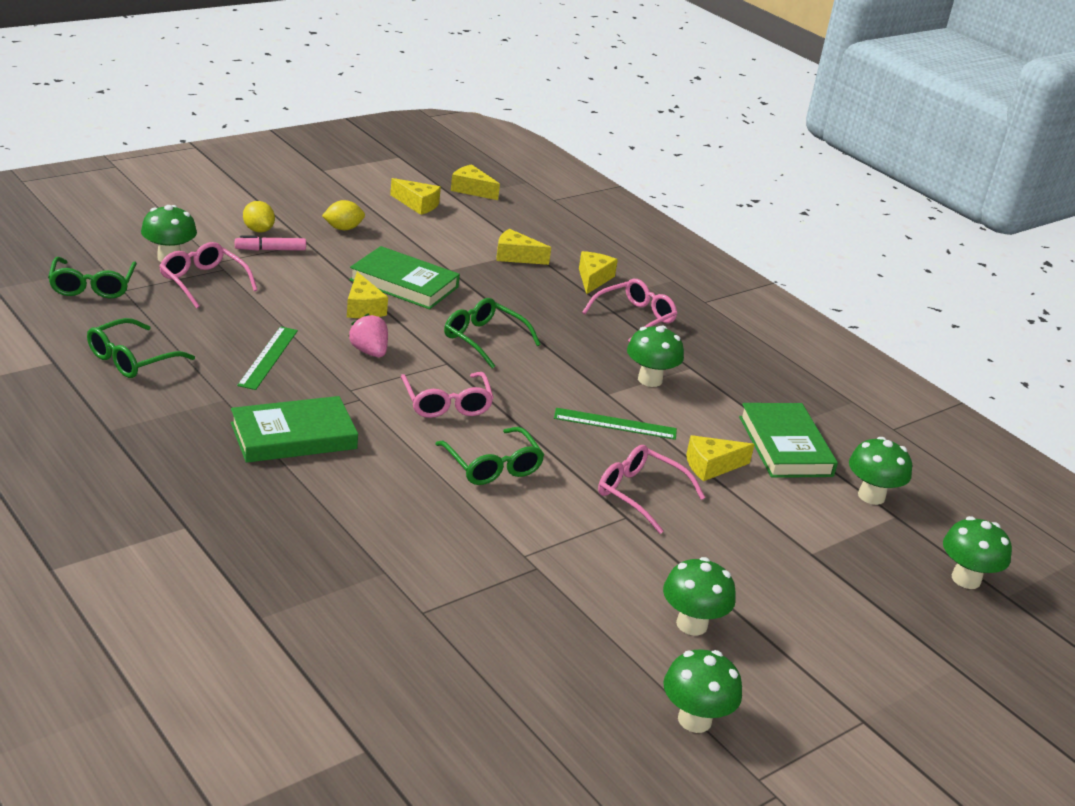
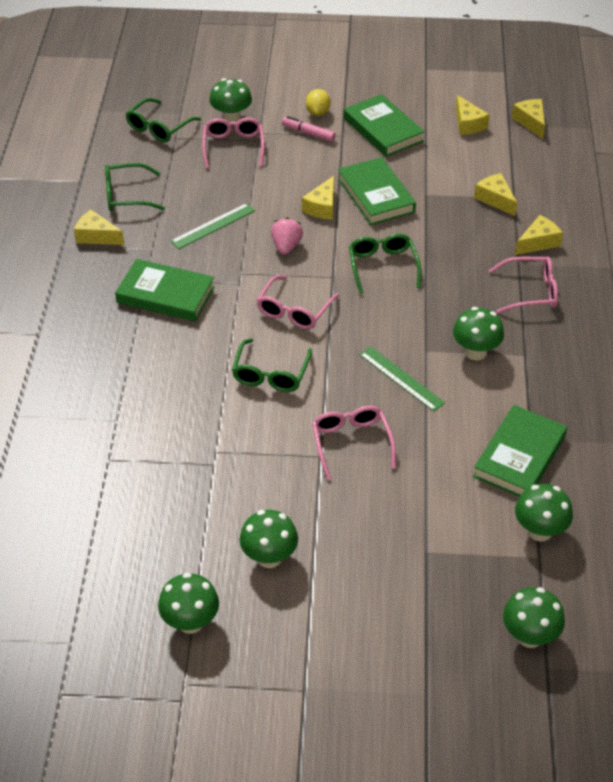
camera: 45 degrees right, 15 degrees up
yellow lemon [322,200,365,230] -> green book [344,94,425,157]
yellow cheese [686,435,755,481] -> yellow cheese moved to [74,210,124,245]

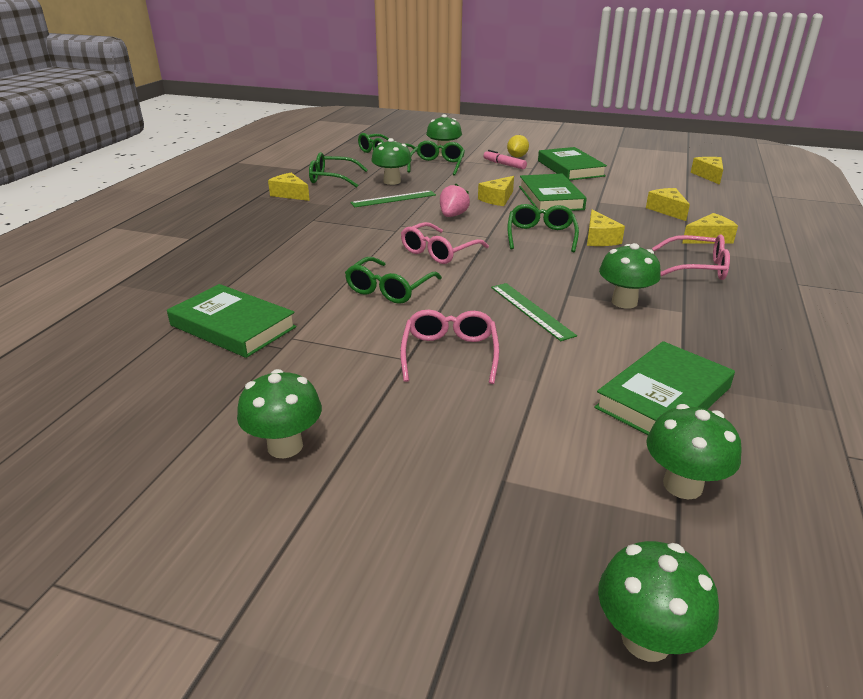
camera: 15 degrees right, 15 degrees down
green book [115,259,215,322] -> green book moved to [167,284,296,358]
green mushroom [158,573,219,634] -> green mushroom moved to [371,138,412,185]
pink glasses [202,117,265,168] -> green glasses [407,141,465,176]
yellow cheese [456,95,490,135] -> yellow cheese moved to [587,209,625,246]

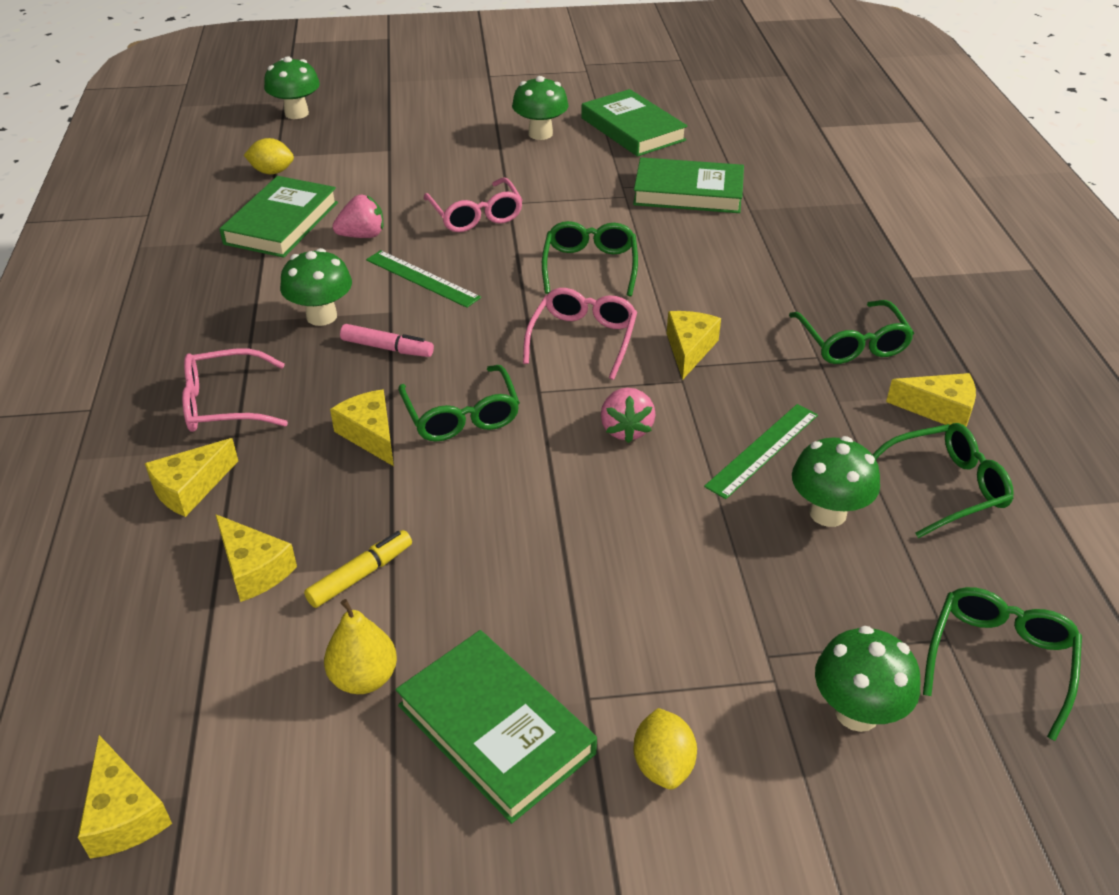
camera: 155 degrees right, 10 degrees up
green glasses [407,141,465,176] -> green glasses moved to [789,300,914,364]
yellow cheese [478,176,514,206] -> yellow cheese moved to [667,311,721,380]
pink marker [484,150,527,169] -> pink marker moved to [340,324,434,357]
green book [519,174,587,211] -> green book moved to [581,89,688,157]
green mushroom [646,404,741,500] -> yellow lemon [244,138,294,174]
none -> yellow marker [304,530,412,608]
none -> yellow pear [324,599,397,694]
none -> pink strawberry [332,195,384,238]

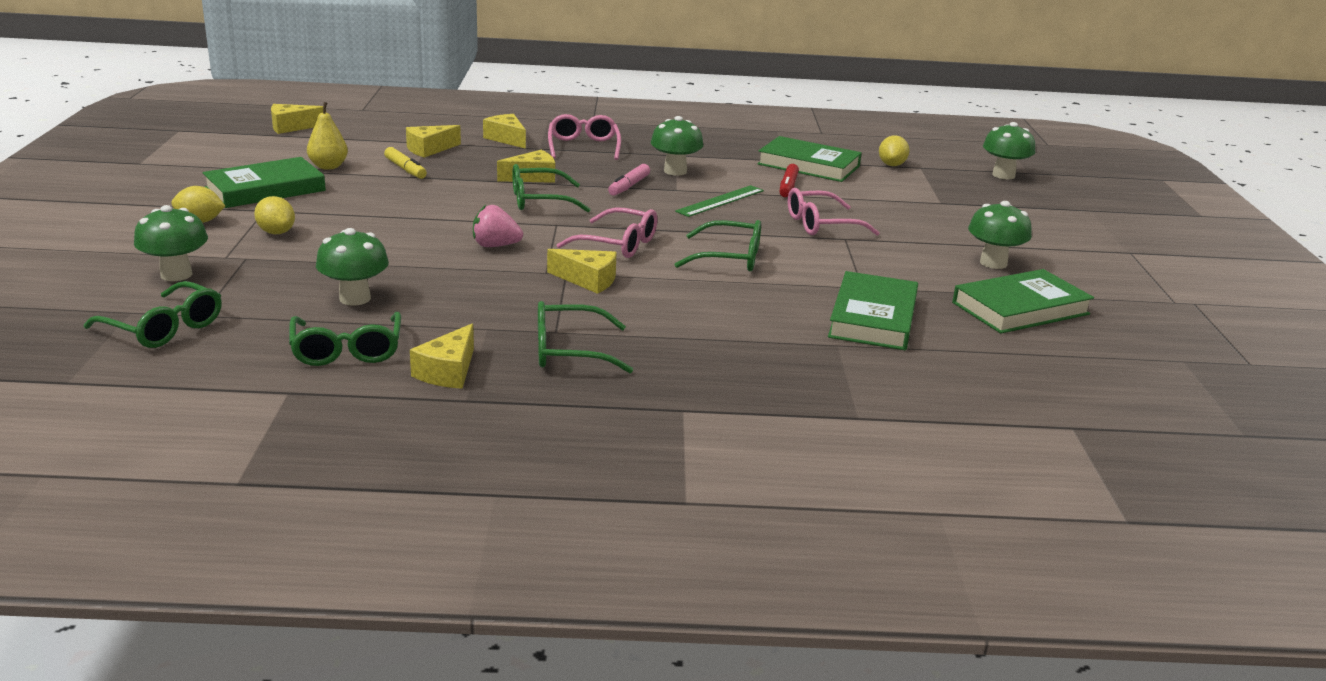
camera: 95 degrees right, 15 degrees down
pink strawberry [332,195,384,238] -> red marker [779,164,799,197]
green ruler [704,404,818,499] -> none
none -> yellow lemon [254,196,295,234]

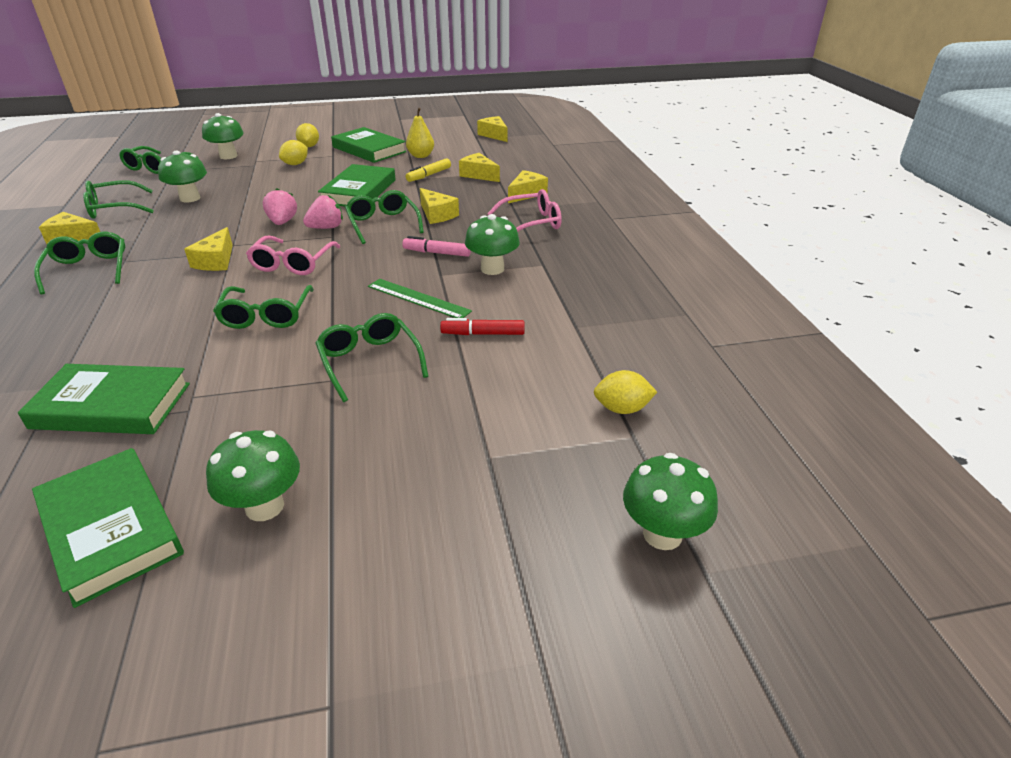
camera: 80 degrees right, 10 degrees up
green book [757,136,862,182] -> green book moved to [318,164,396,207]
pink glasses [788,188,880,236] -> green glasses [315,313,429,402]
none -> pink strawberry [303,195,343,229]

